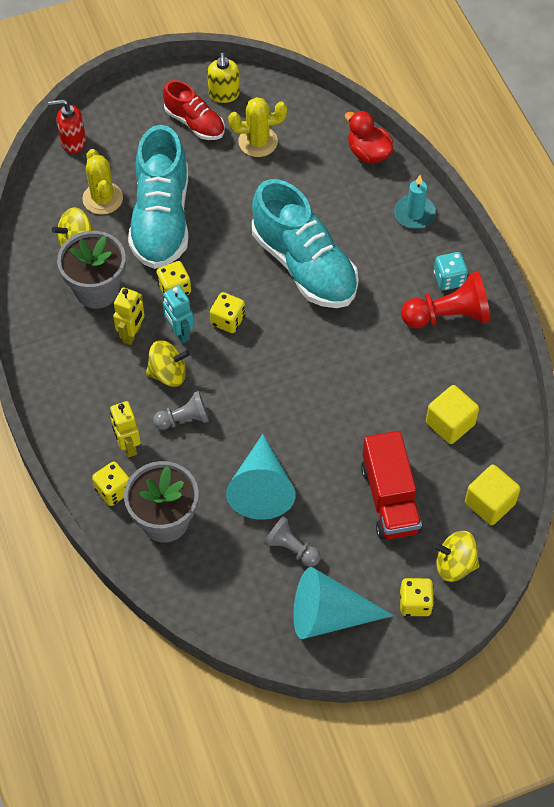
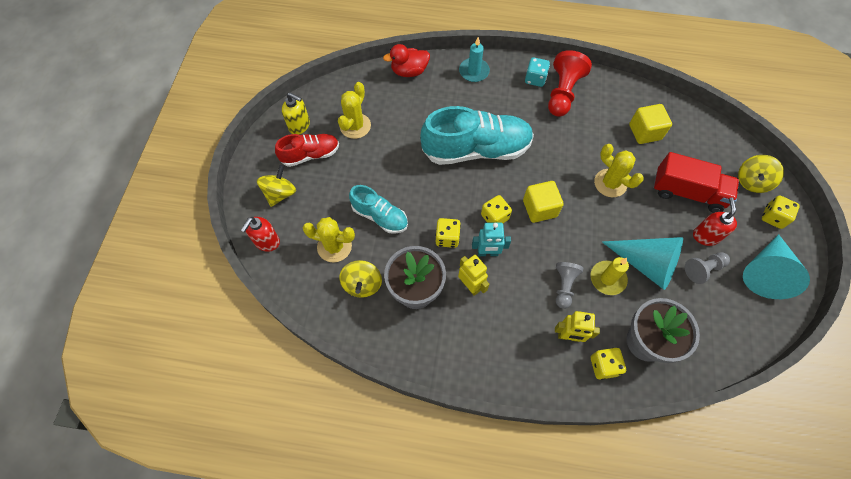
camera: 60 degrees left, 5 degrees up
turquoise shoe [128,125,188,269] -> turquoise shoe [349,185,408,234], size x0.55
yellow spinning top [146,340,190,387] -> yellow spinning top moved to [257,165,296,207]
yellow cube [465,465,521,525] -> yellow cube moved to [523,181,564,223]
none -> yellow candle [590,257,629,295]
none -> yellow cactus [594,144,644,197]
none -> red soap dispenser [693,198,737,246]

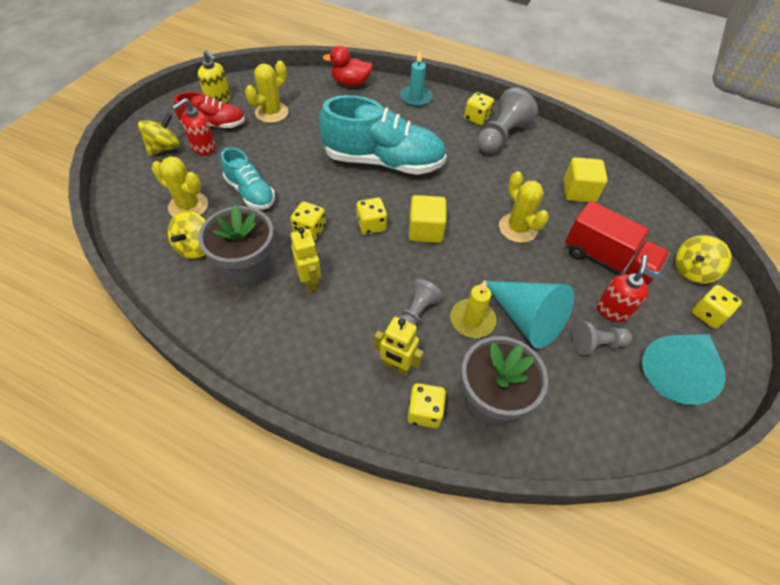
camera: 15 degrees right, 10 degrees down
red soap dispenser [241,217,280,252] -> red soap dispenser moved to [172,98,216,155]
turquoise robot [472,223,511,256] -> none
turquoise dice [525,57,550,87] -> yellow dice [464,92,494,125]
red pawn [548,50,592,116] -> grey pawn [477,88,538,154]

